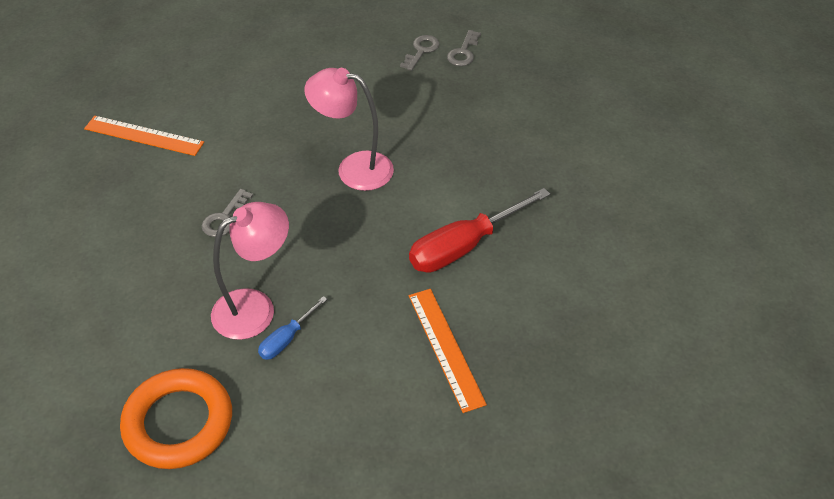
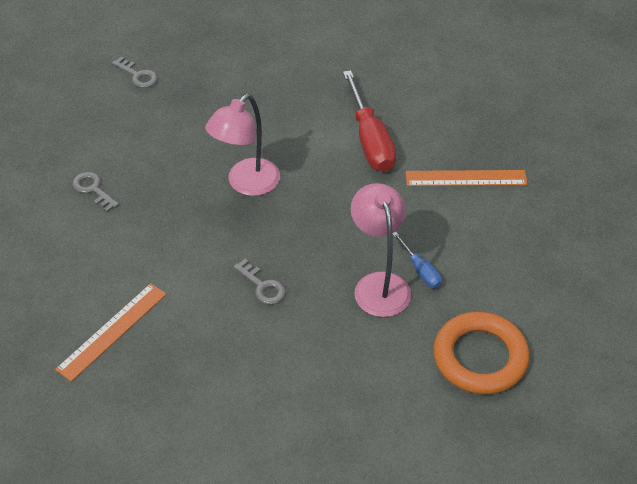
camera: 70 degrees left, 0 degrees up
grey key [400,35,439,71] -> grey key moved to [72,172,119,212]

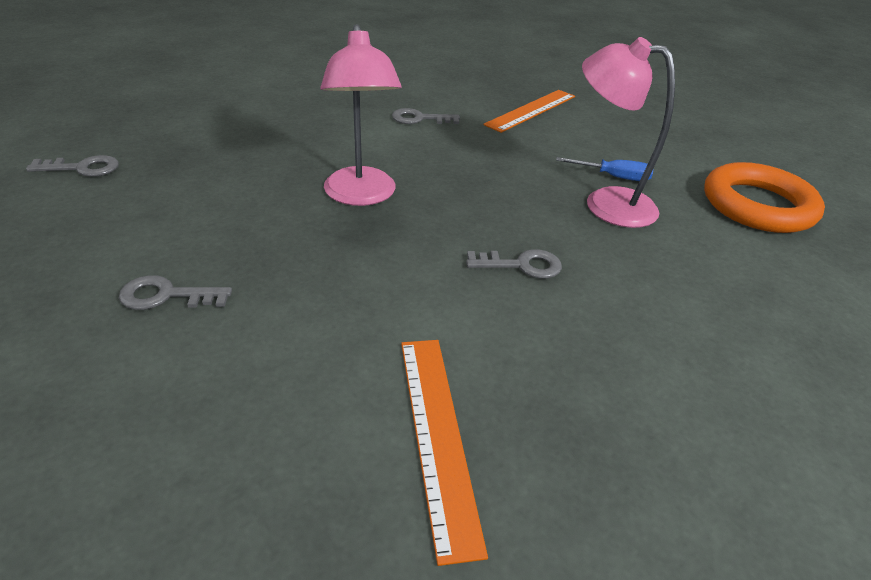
camera: 50 degrees left, 10 degrees down
red screwdriver [343,70,396,172] -> grey key [392,108,460,124]

